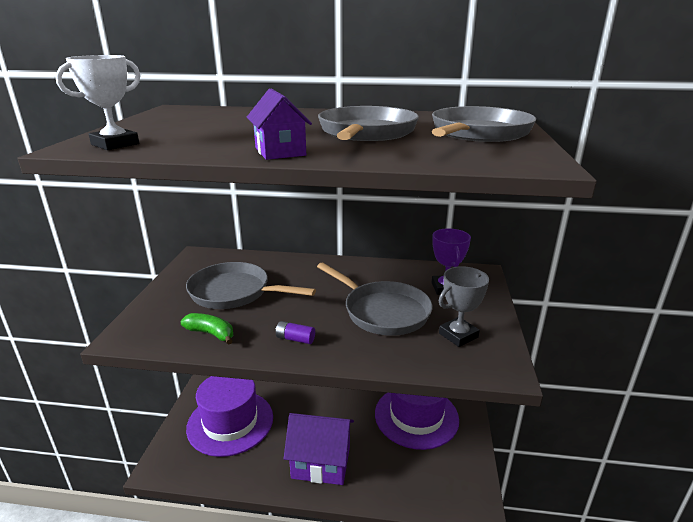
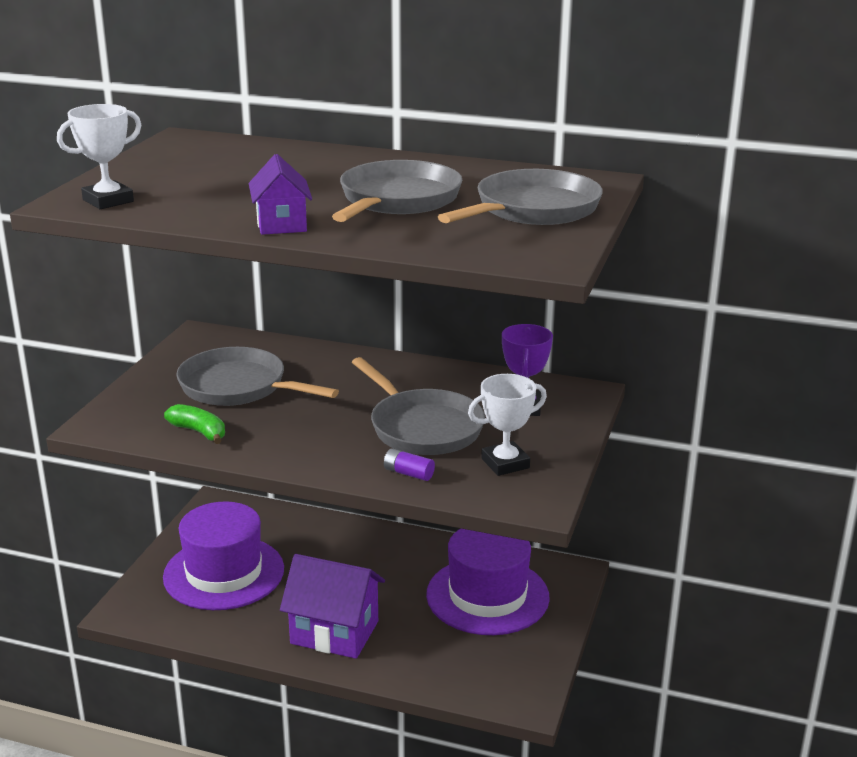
camera: 10 degrees right, 0 degrees up
purple battery [275,321,315,344] -> purple battery moved to [384,448,435,481]
grey trophy [439,266,489,347] -> white trophy [468,374,547,476]

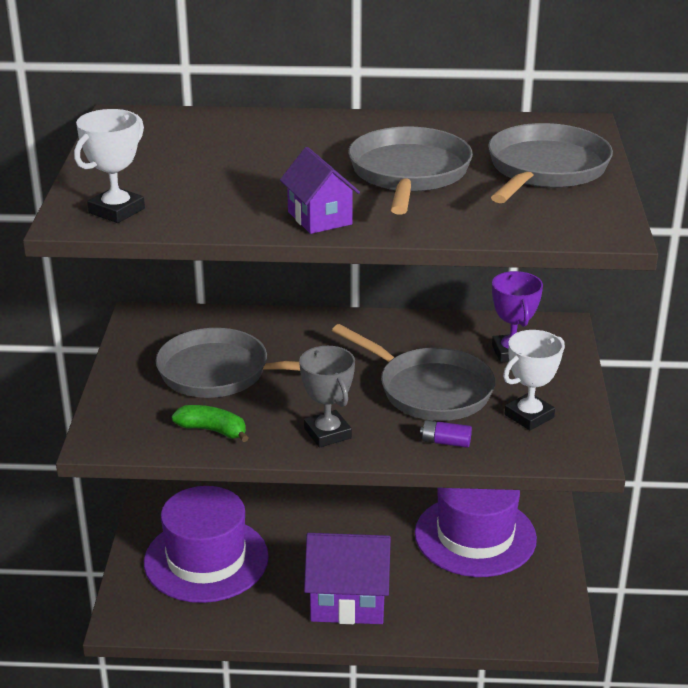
camera: 15 degrees left, 5 degrees up
none -> grey trophy [299,346,355,448]

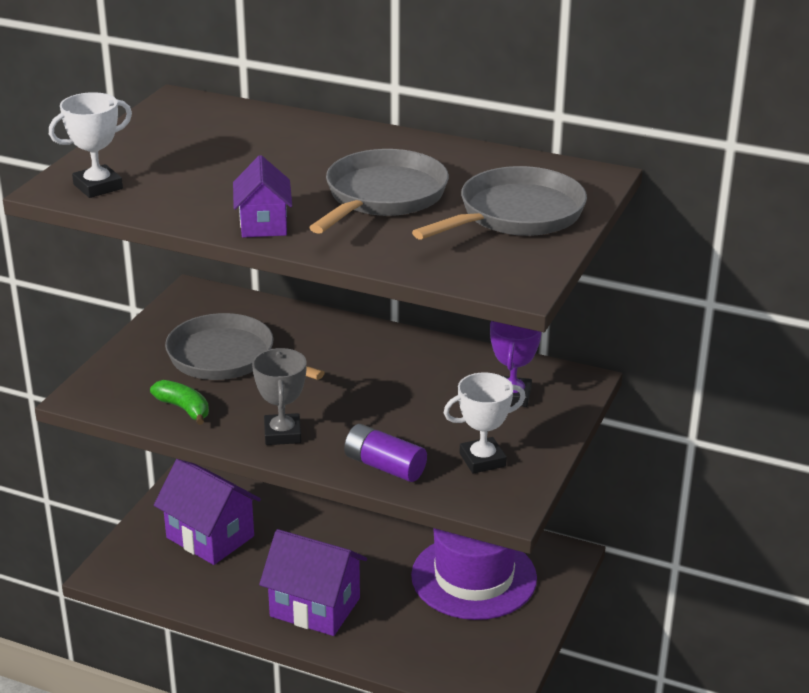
camera: 20 degrees right, 0 degrees up
purple hat [144,486,269,603] -> purple house [154,459,261,565]
grey pan [332,324,495,421] -> none
purple battery [420,420,472,448] -> purple battery [344,424,427,482], size x1.65

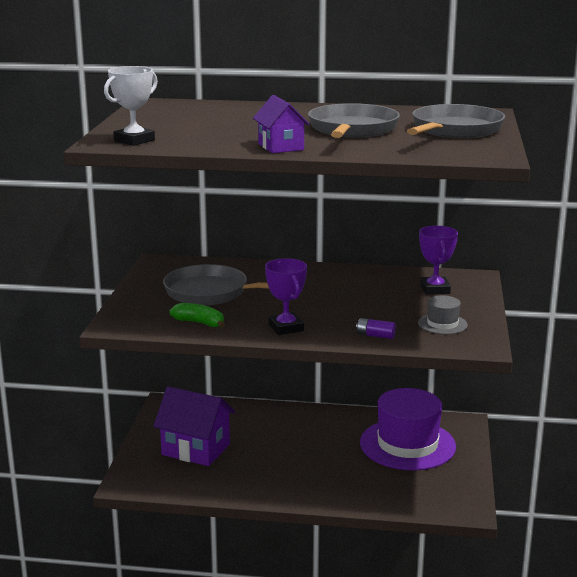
camera: 15 degrees left, 10 degrees down
grey trophy [252,348,307,445] -> purple trophy [265,258,307,335]
purple house [259,529,367,636] -> none
purple battery [344,424,427,482] -> purple battery [356,318,396,339], size x0.61
white trophy [444,373,526,474] -> grey hat [418,295,468,334]

